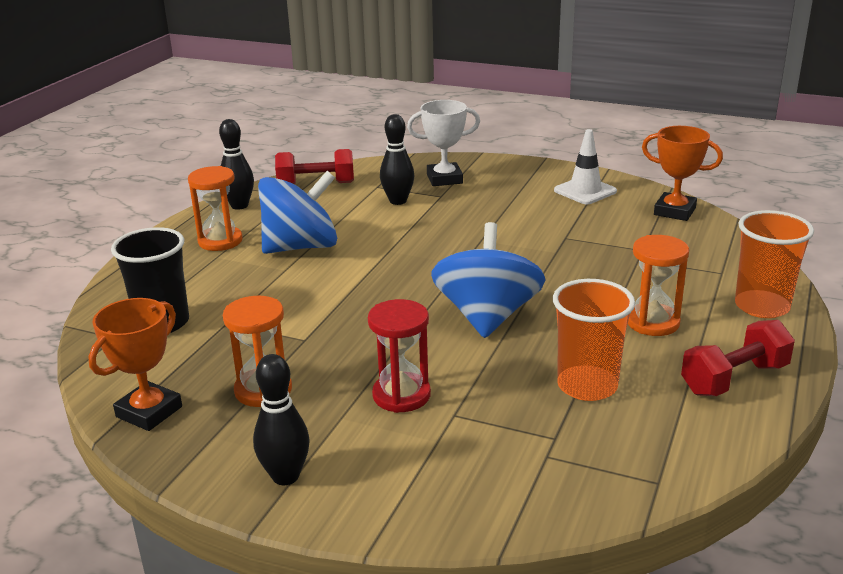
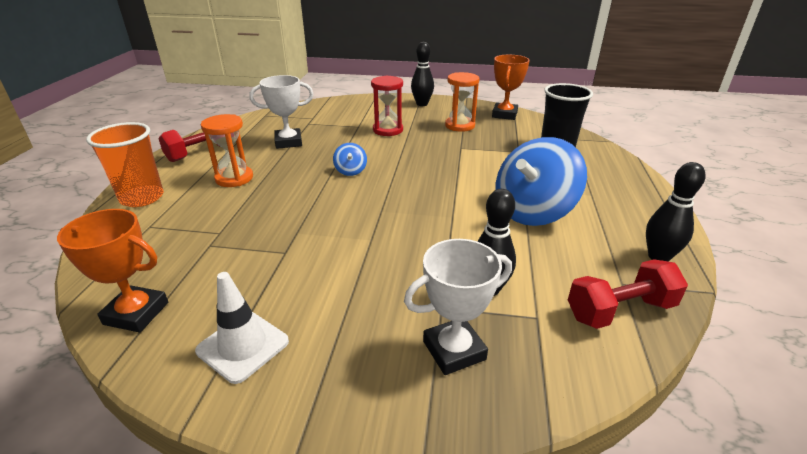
camera: 165 degrees right, 5 degrees up
orange hourglass [188,166,242,251] -> none
blue spinning top [431,222,546,338] -> blue spinning top [333,143,367,176], size x0.43
orange cup [553,279,635,401] -> white trophy [250,75,313,149]

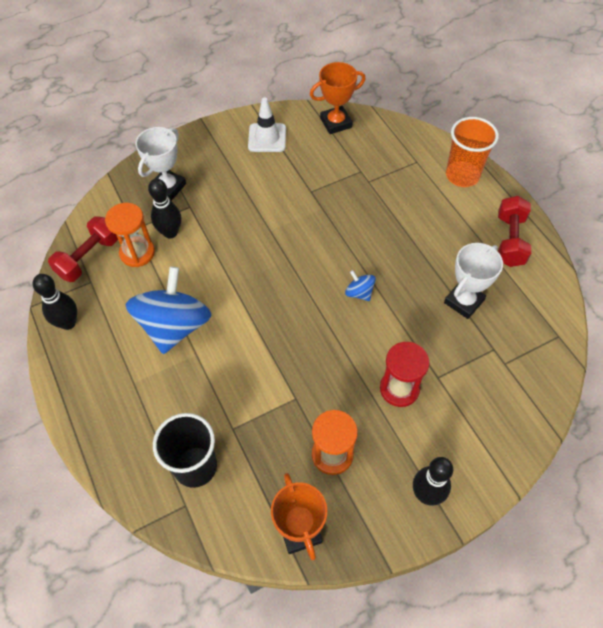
camera: 145 degrees right, 25 degrees up
orange hourglass [201,114,253,187] -> orange hourglass moved to [105,203,155,267]

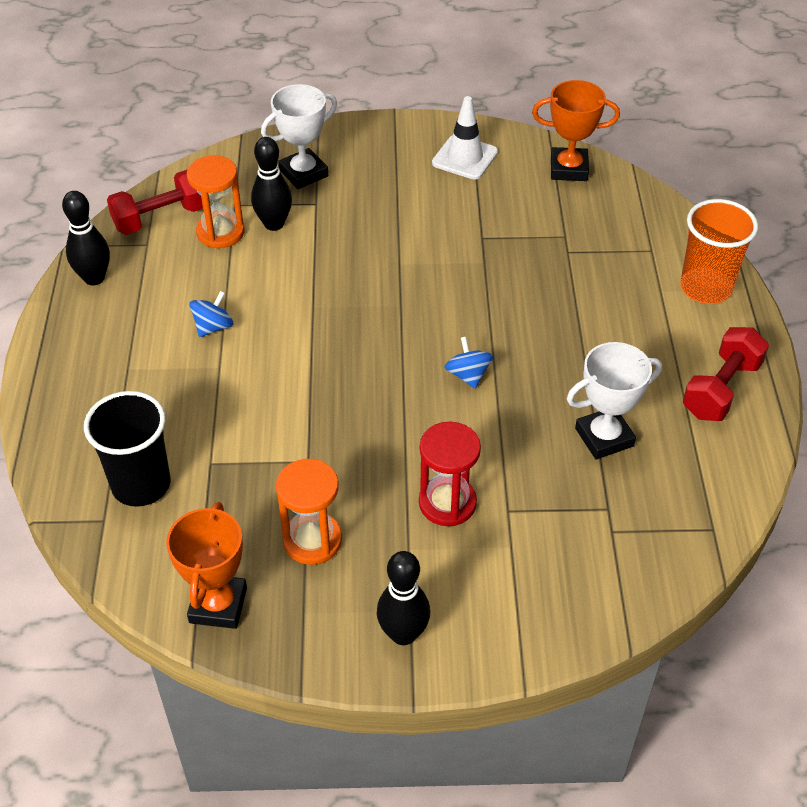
camera: 25 degrees right, 10 degrees down
blue spinning top [126,266,212,354] -> blue spinning top [189,291,233,337], size x0.43

